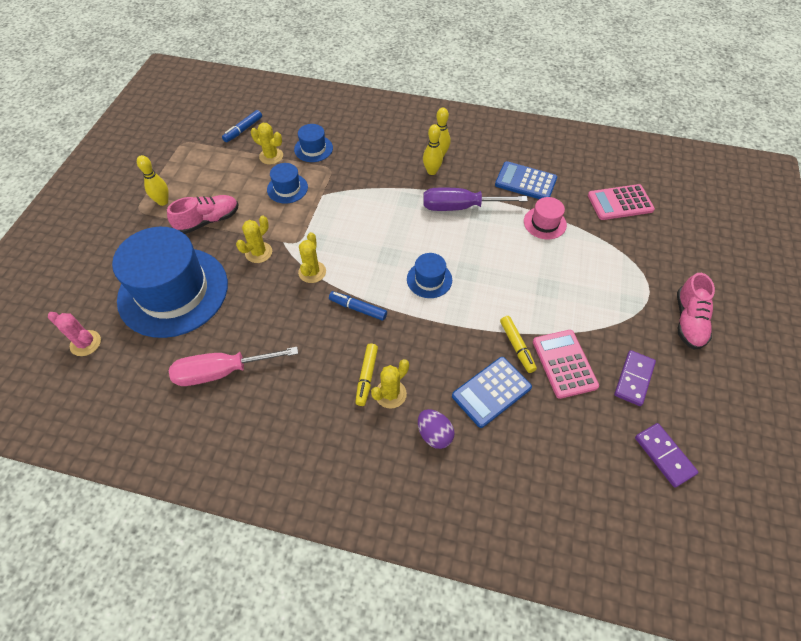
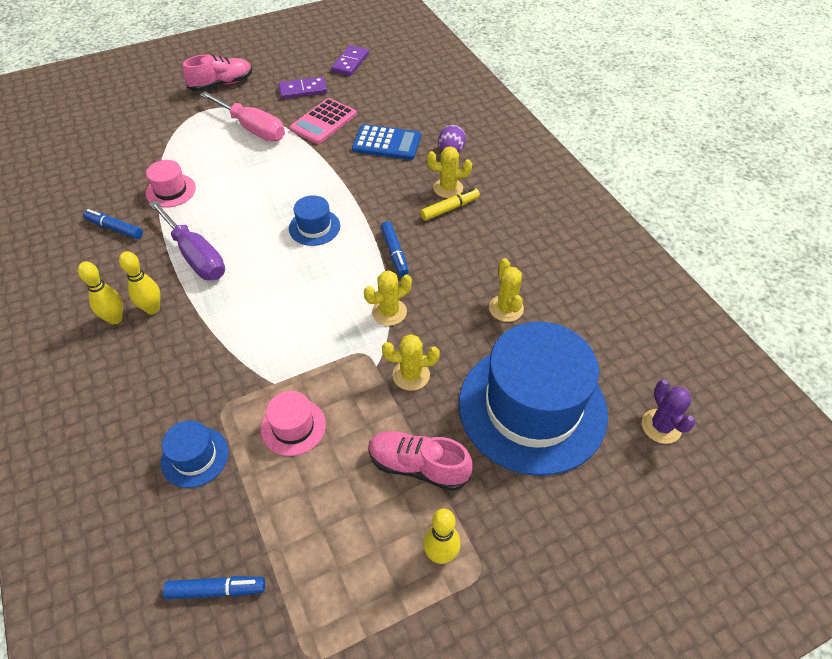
camera: 130 degrees left, 5 degrees down
pink cactus [48,312,101,356] -> purple cactus [642,379,695,444]
pink screwdriver [169,347,298,386] -> pink screwdriver moved to [200,91,285,141]
yellow cactus [251,123,283,165] -> yellow cactus moved to [489,258,524,322]
blue hat [267,163,308,204] -> pink hat [261,391,326,456]
blue calculator [495,161,557,199] -> blue marker [83,209,143,239]
yellow marker [500,316,537,373] -> none
pink calculator [588,184,655,220] -> none

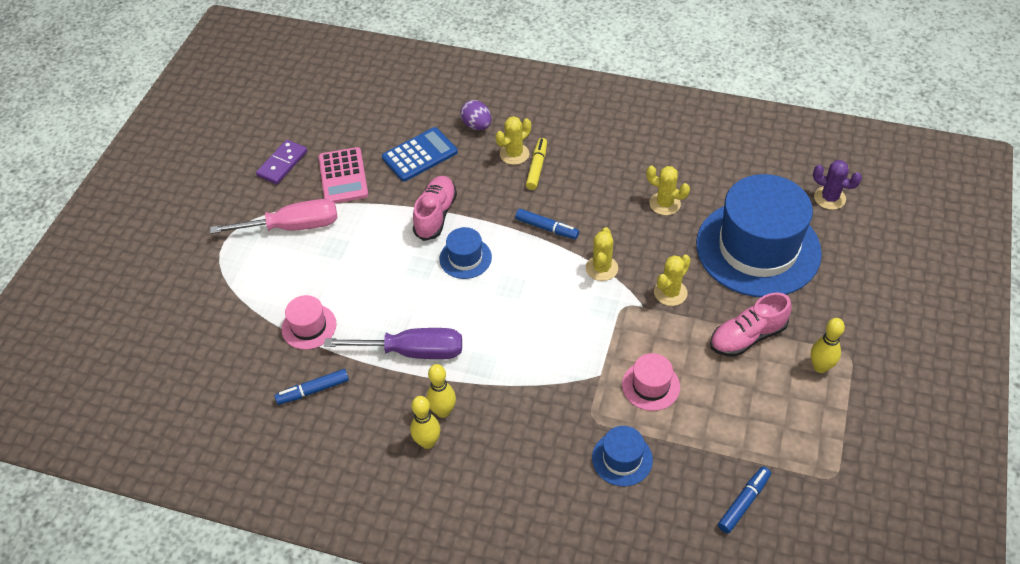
camera: 45 degrees left, 0 degrees up
pink shoe [183,54,252,91] -> pink shoe moved to [413,176,457,241]
purple domino [331,45,369,76] -> none

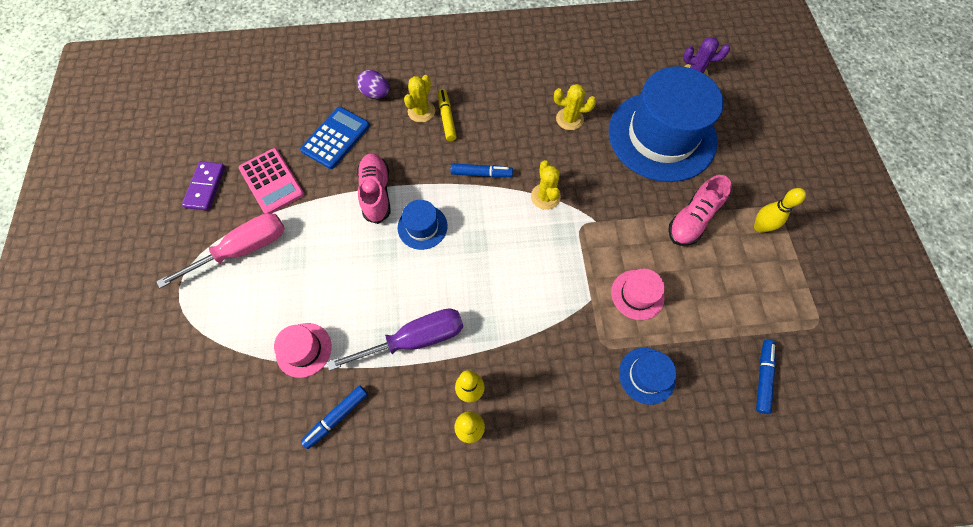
camera: 25 degrees left, 15 degrees up
yellow cactus [654,255,691,306] -> none

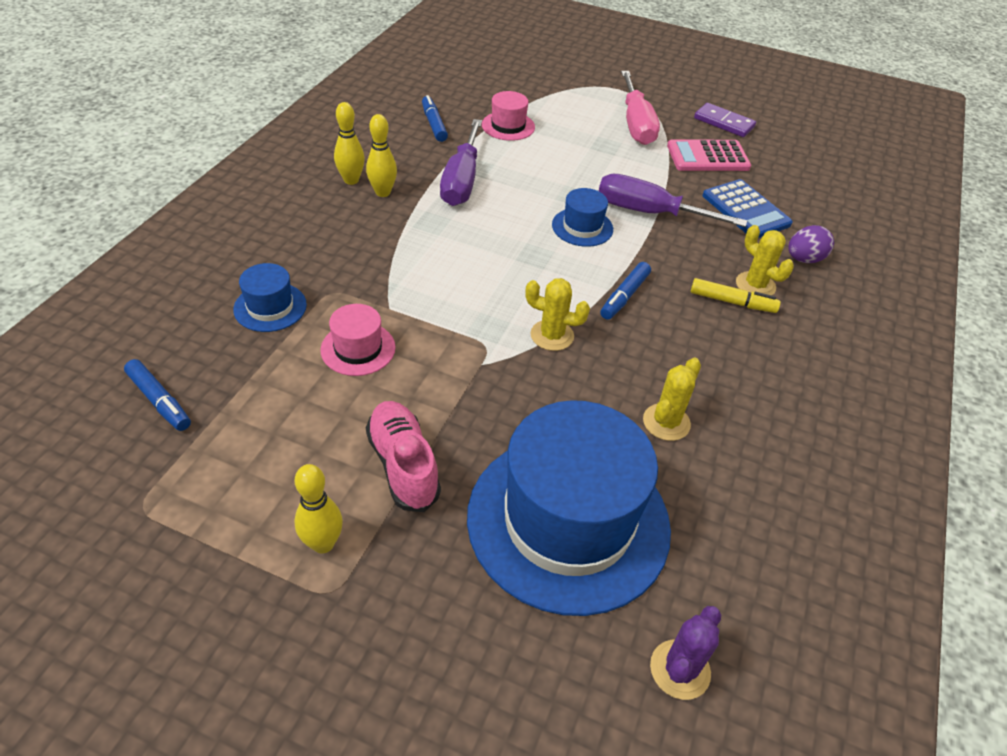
camera: 115 degrees right, 20 degrees down
pink shoe [357,153,391,224] -> purple screwdriver [599,174,747,227]

